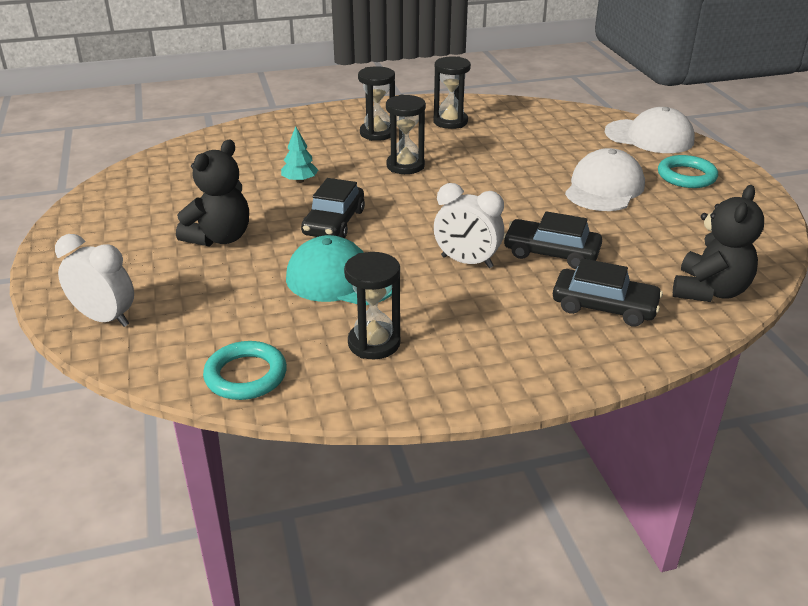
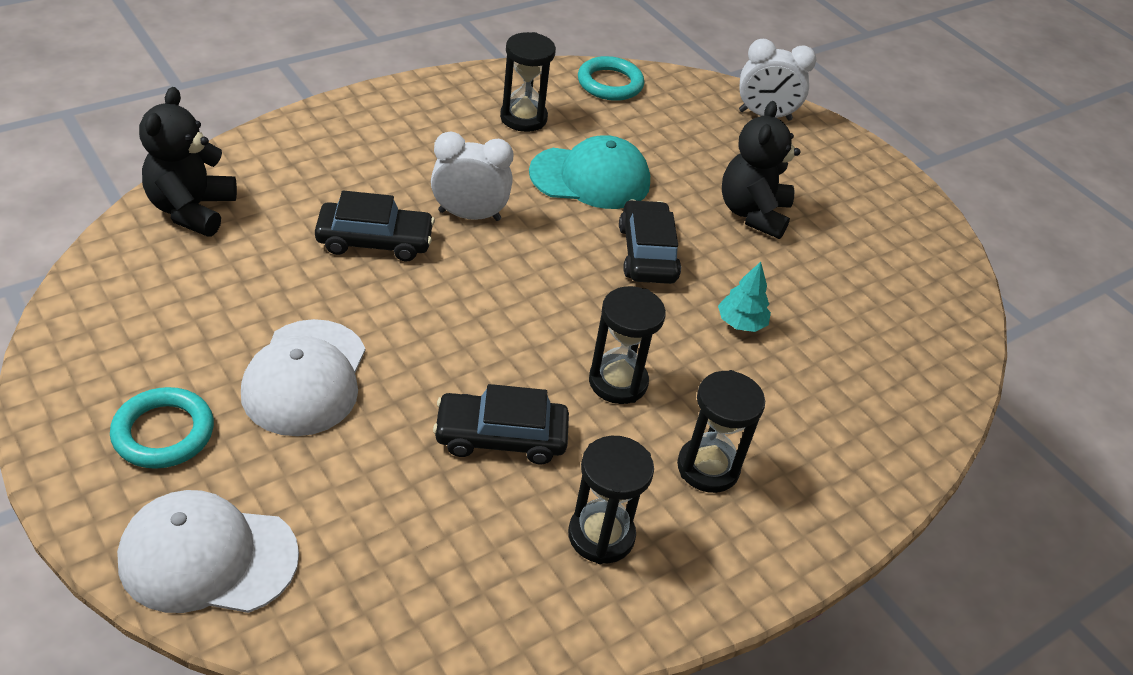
camera: 155 degrees right, 10 degrees up
black car [553,258,663,327] -> black car moved to [433,384,569,464]

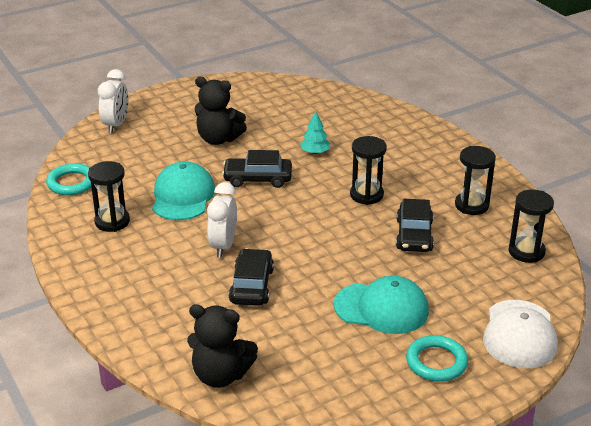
camera: 80 degrees left, 10 degrees down
white cap [241,319,365,436] -> turquoise cap [334,276,429,334]
black hourglass [677,370,765,493] -> black hourglass moved to [509,190,554,263]

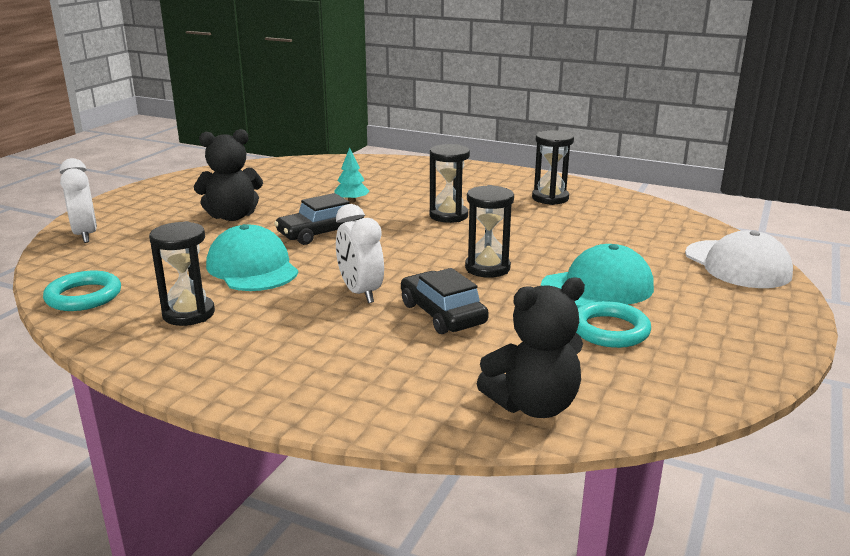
camera: 35 degrees left, 10 degrees down
black car [396,199,434,252] -> none
turquoise ring [406,335,468,382] -> turquoise ring moved to [576,301,651,348]
black hourglass [509,190,554,263] -> black hourglass moved to [465,185,514,278]

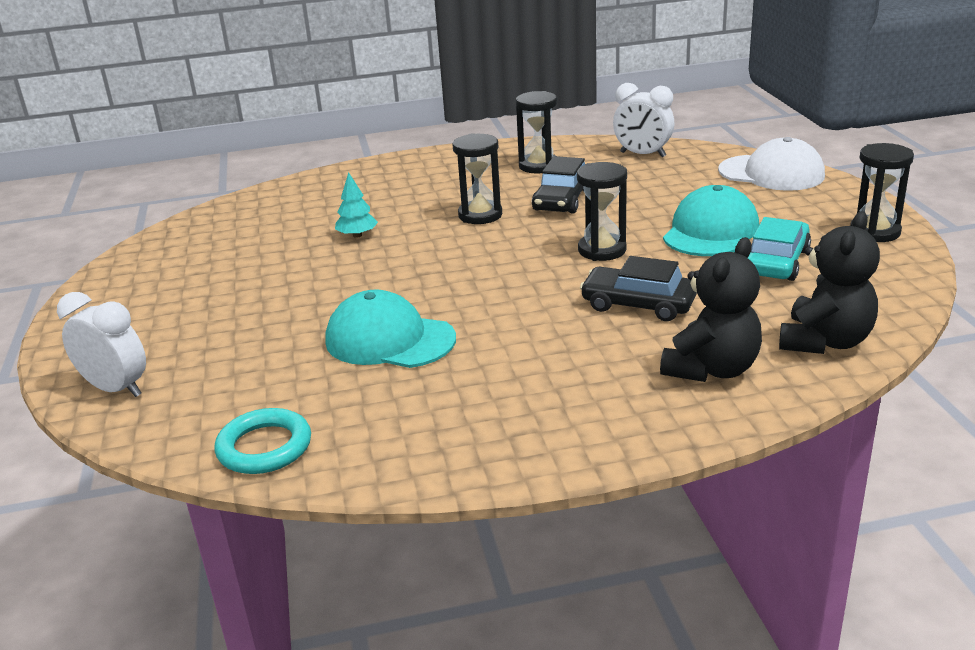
camera: 35 degrees left, 5 degrees up
black hourglass [149,221,215,326] -> black hourglass moved to [850,143,914,242]
black teddy bear [194,129,263,221] -> black teddy bear moved to [660,237,762,382]
black car [274,193,364,245] -> black car moved to [532,156,585,214]
white clock [336,204,384,303] -> white clock moved to [613,83,674,157]
turquoise ring [576,301,651,348] -> turquoise car [748,217,811,281]

